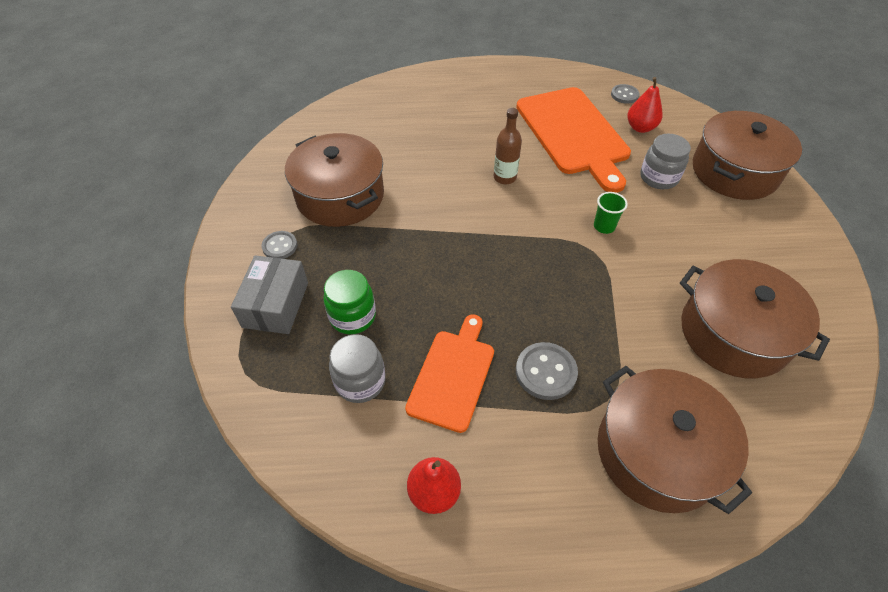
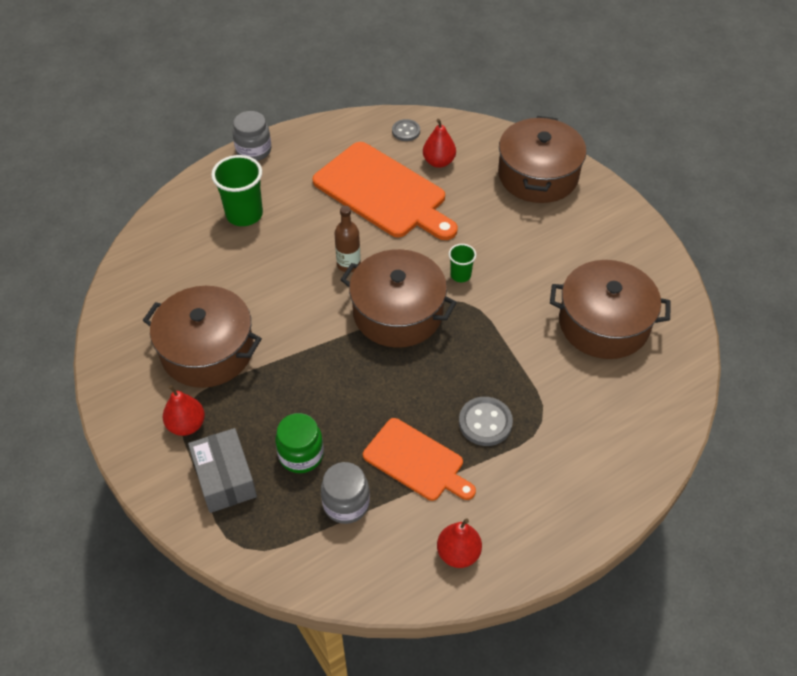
camera: 30 degrees left, 0 degrees up
grey button [261,231,297,259] -> red pear [163,385,205,436]
orange cutting board [405,314,494,433] -> orange cutting board turned 135 degrees clockwise [363,418,476,501]
brown pot [598,366,752,514] -> brown pot moved to [340,249,457,348]
grey jar [640,134,691,189] -> grey jar moved to [232,111,272,161]
none -> green cup [211,155,263,226]

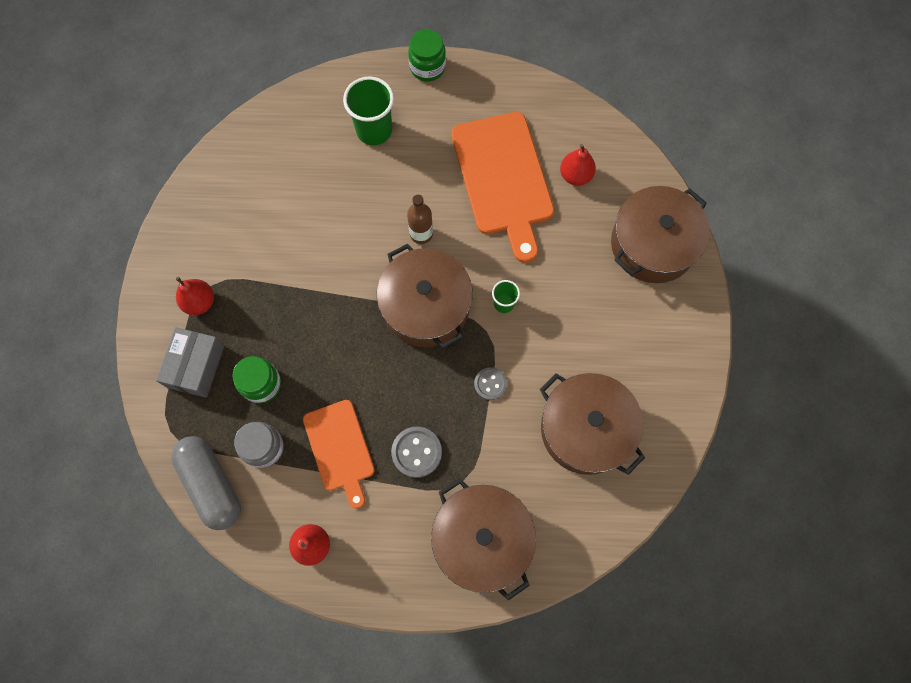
camera: 35 degrees right, 20 degrees up
brown pot [143,286,262,388] -> brown pot moved to [431,478,536,600]
grey jar [232,111,272,161] -> green jar [408,29,446,81]
grey button [392,119,420,141] -> grey button moved to [474,367,507,400]
none -> grey capsule [171,436,241,530]

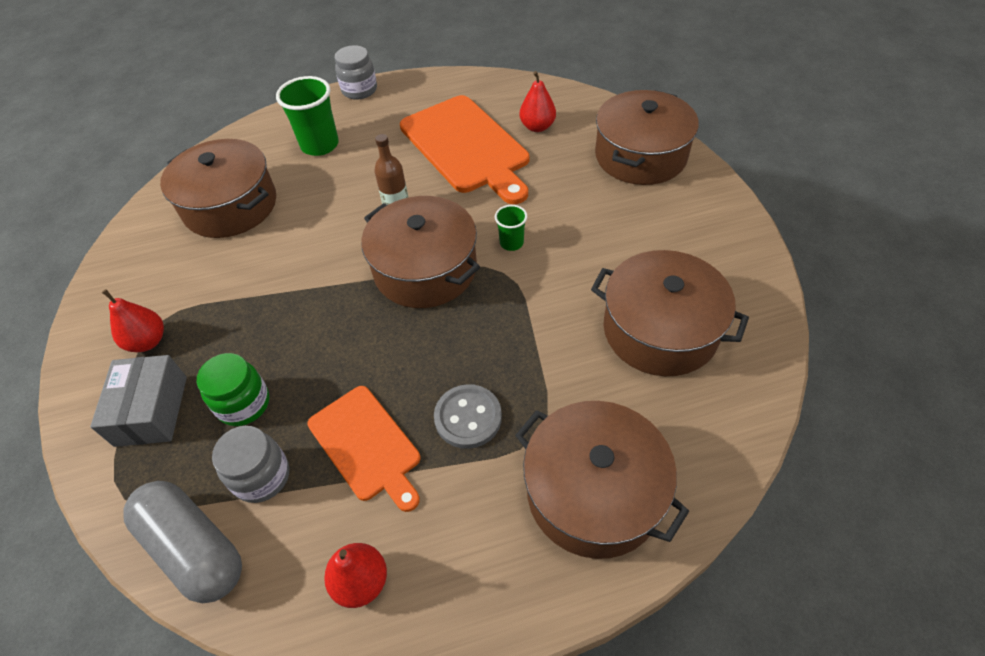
camera: 15 degrees left, 20 degrees down
green jar [408,29,446,81] -> grey jar [335,45,377,100]
grey button [474,367,507,400] -> none
none -> brown pot [160,139,276,238]

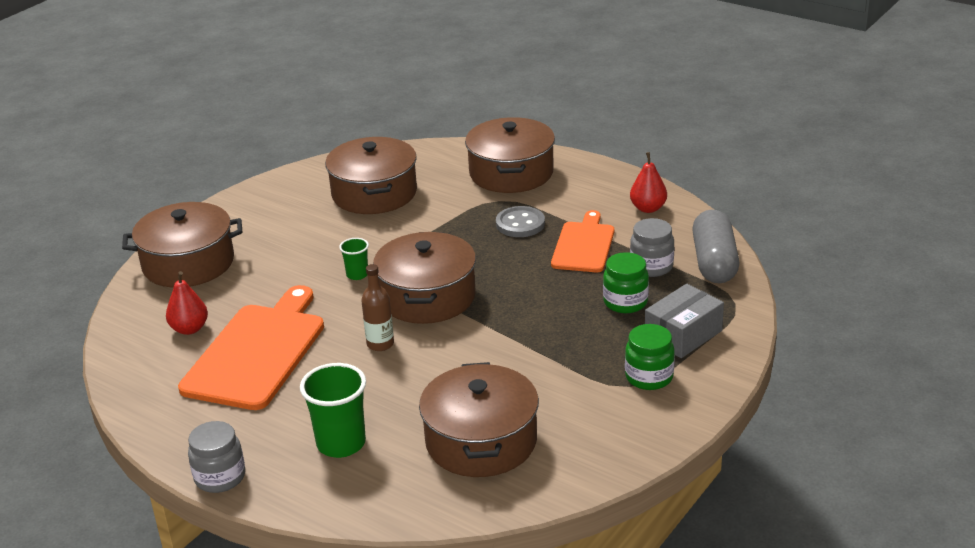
camera: 130 degrees left, 20 degrees down
red pear [102,289,164,352] -> green jar [625,324,675,390]

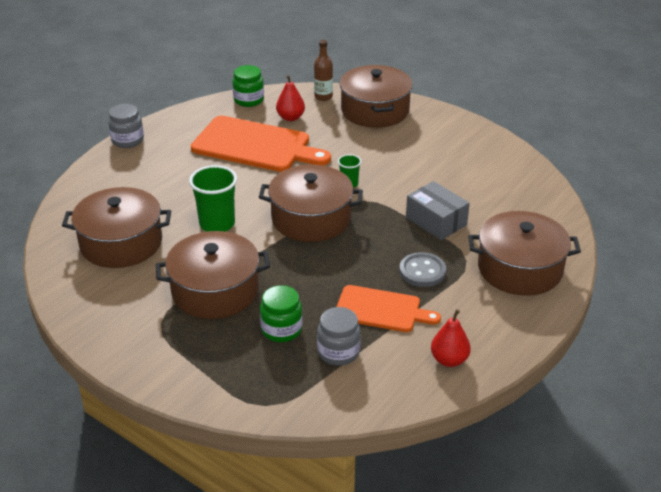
camera: 90 degrees right, 5 degrees up
green cup [300,363,366,458] -> green cup moved to [189,165,237,232]
brown pot [325,137,417,214] -> brown pot moved to [156,231,270,319]
brown bottle [361,264,394,351] -> brown bottle moved to [314,40,333,101]
green jar [625,324,675,390] -> green jar moved to [232,65,264,107]
grey box [645,284,724,358] -> grey box moved to [406,181,470,240]
grey capsule [692,210,739,283] -> none

